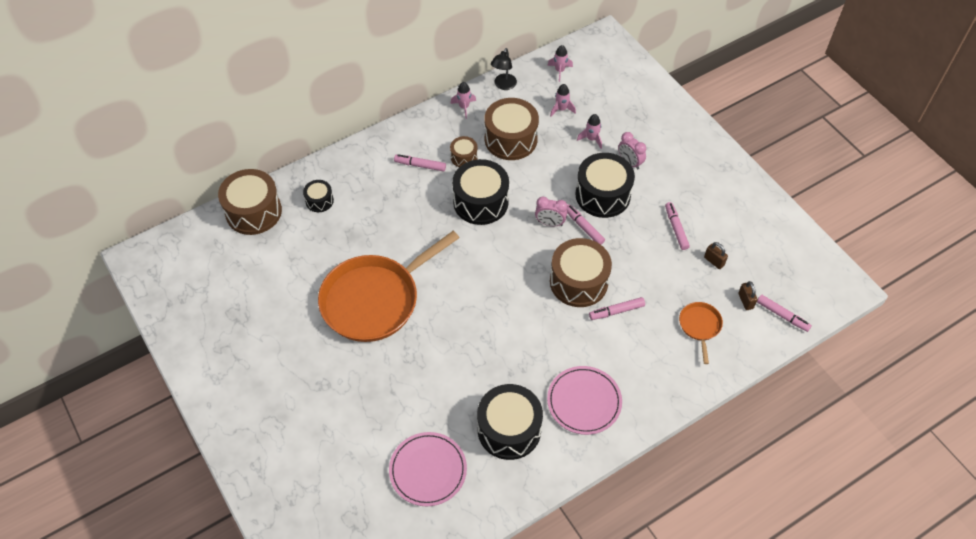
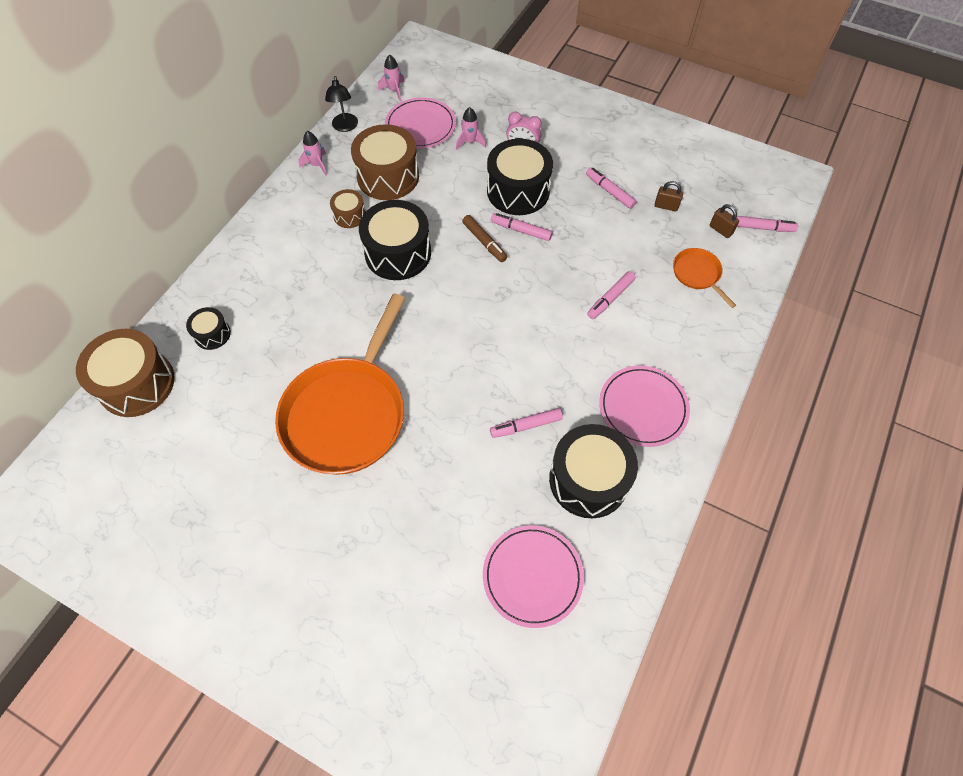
camera: 30 degrees left, 5 degrees up
pink marker [394,154,446,172] -> pink marker moved to [490,408,563,438]
pink clock [535,197,567,226] -> brown marker [462,215,507,262]
pink rocket [550,84,576,117] -> pink plate [385,98,456,149]
brown drum [550,238,612,307] -> none

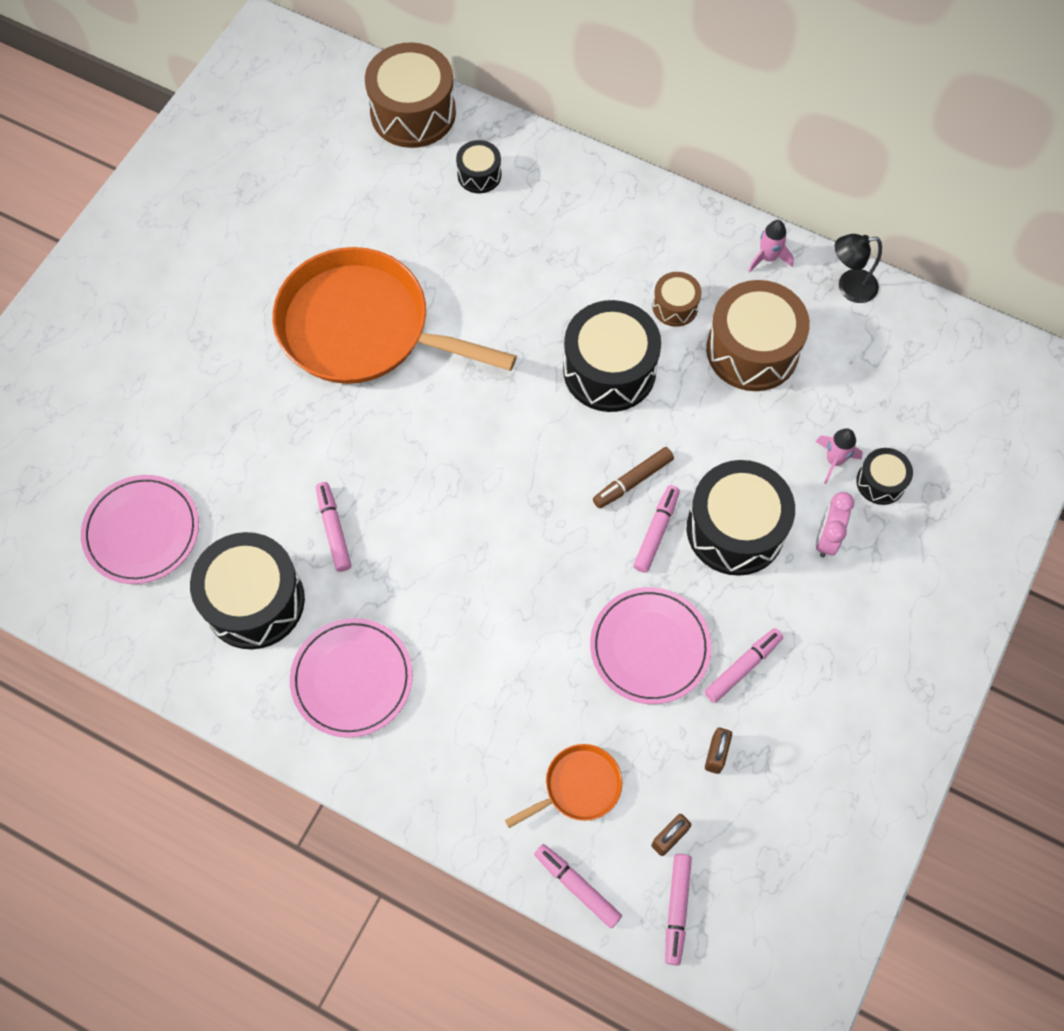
camera: 90 degrees right, 5 degrees up
pink rocket [378,55,405,101] -> none
pink plate [385,98,456,149] -> pink plate moved to [590,587,712,704]
pink marker [587,271,636,319] -> pink marker moved to [534,844,622,929]
none -> black drum [856,448,913,505]

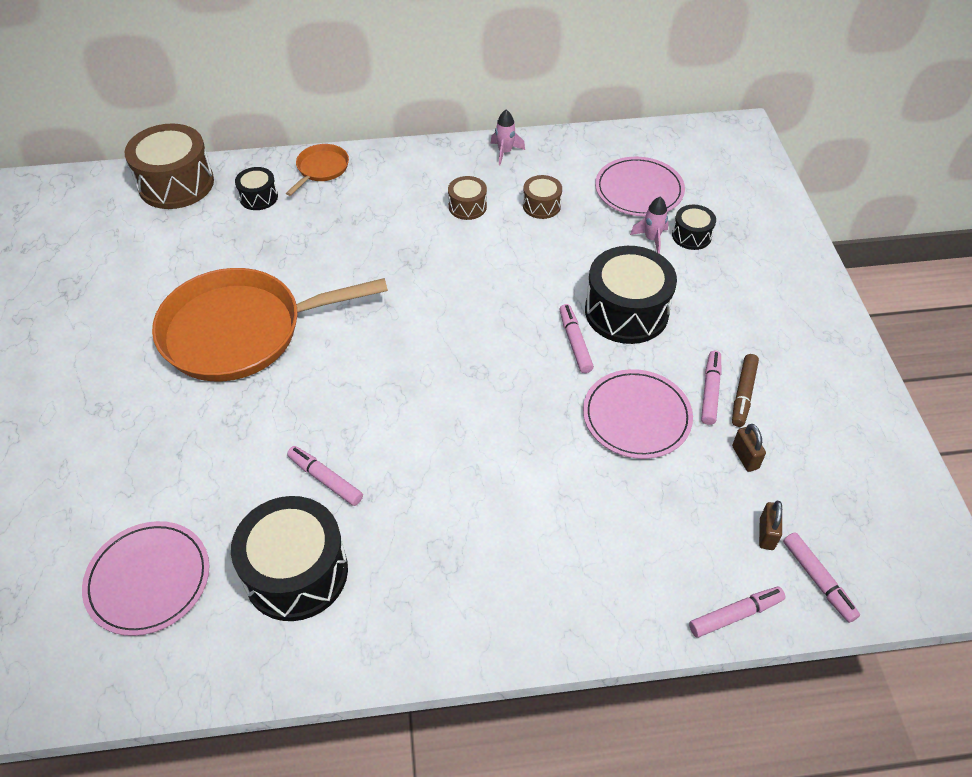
camera: 35 degrees left, 15 degrees down
pink plate [290,618,413,738] -> pink plate moved to [595,157,685,216]
orange pan [505,744,622,828] -> orange pan moved to [286,144,349,196]
pink marker [534,844,622,929] -> pink marker turned 150 degrees clockwise [689,587,785,638]
black drum [563,300,661,412] -> none
brown marker [593,447,674,508] -> brown marker moved to [732,354,759,427]
brown drum [706,280,810,391] -> brown drum [523,175,562,219], size x0.50
pink clock [816,492,854,557] -> none
black lamp [835,234,882,303] -> none

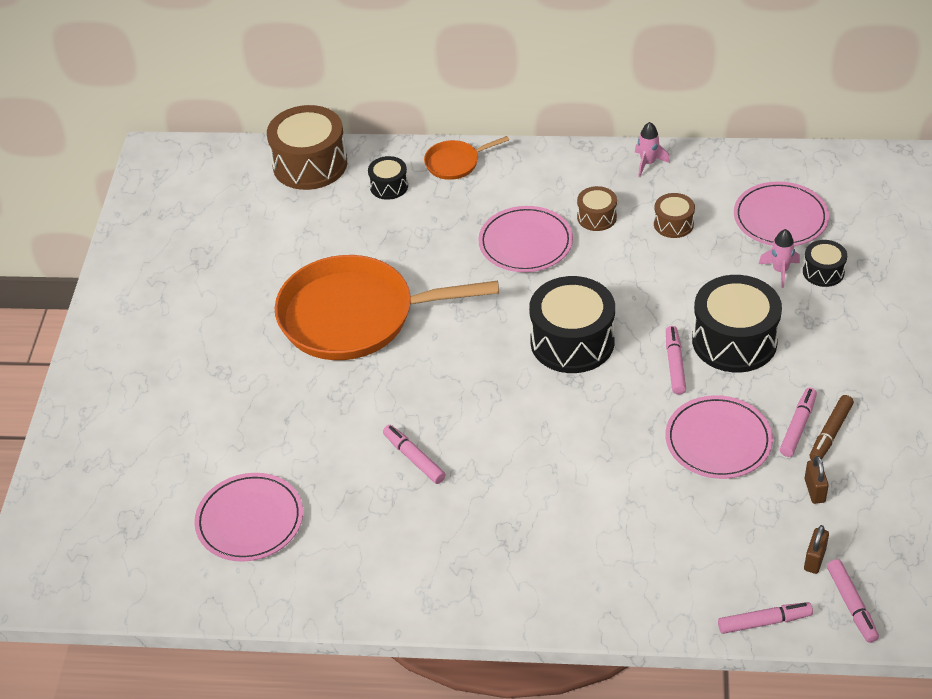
camera: 15 degrees right, 5 degrees down
black drum [231,496,348,621] -> black drum moved to [529,276,615,373]
orange pan [286,144,349,196] -> orange pan turned 150 degrees counterclockwise [424,136,509,180]
none -> pink plate [478,206,573,272]

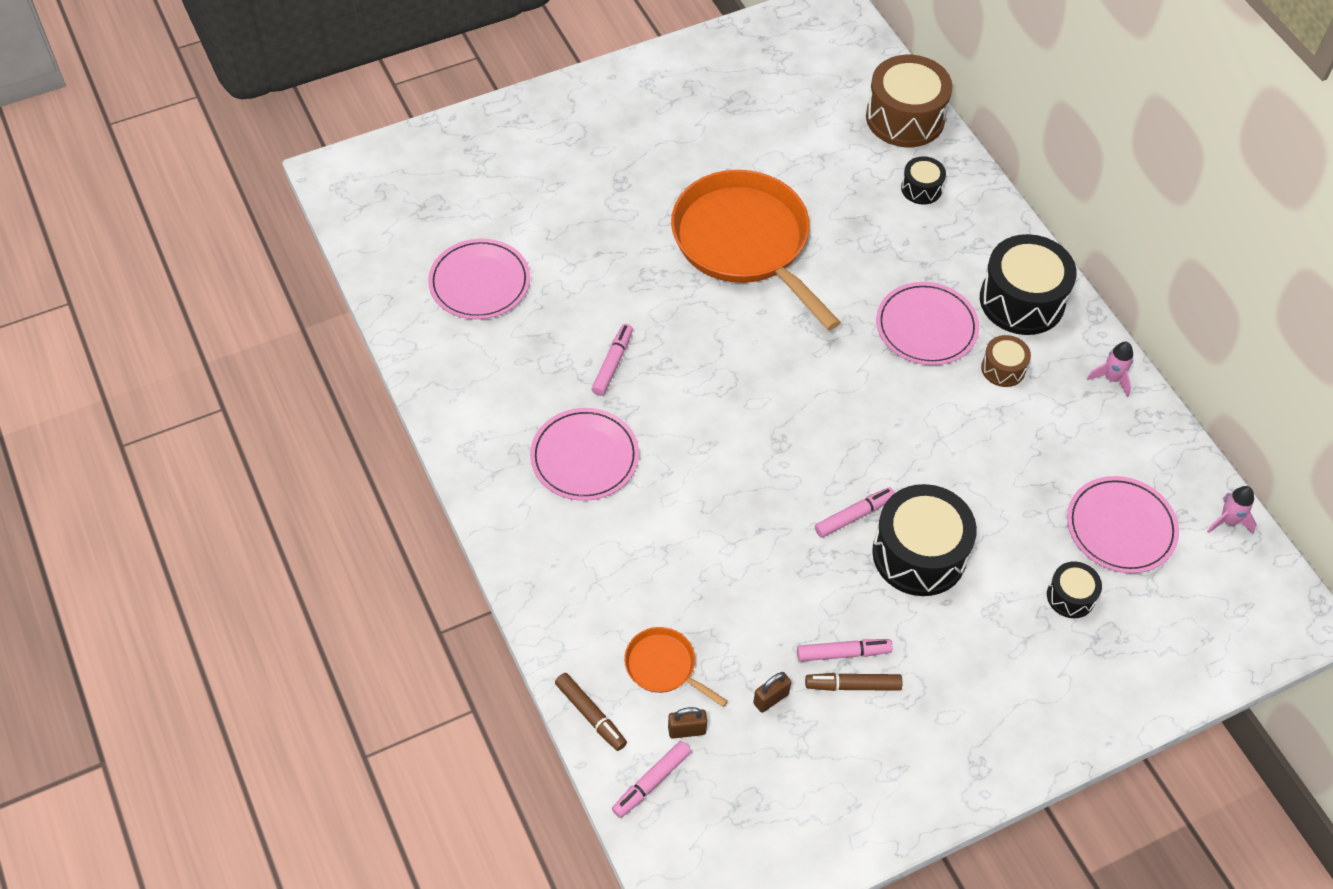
camera: 55 degrees right, 10 degrees up
orange pan [424,136,509,180] -> orange pan moved to [624,627,728,707]
black drum [529,276,615,373] -> black drum moved to [980,234,1077,335]
brown drum [654,193,695,238] -> none
pink plate [665,395,773,479] -> pink plate moved to [530,408,639,501]
pink marker [718,602,813,634] -> brown marker [555,673,627,751]
pink rocket [759,229,800,288] -> pink rocket moved to [1207,486,1257,534]

